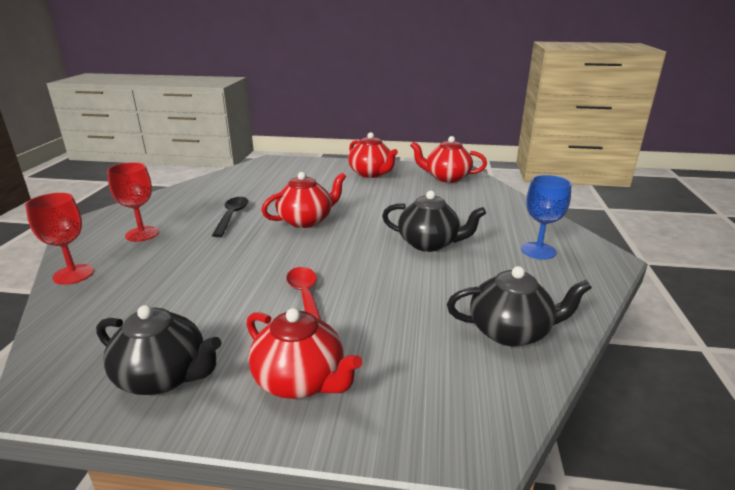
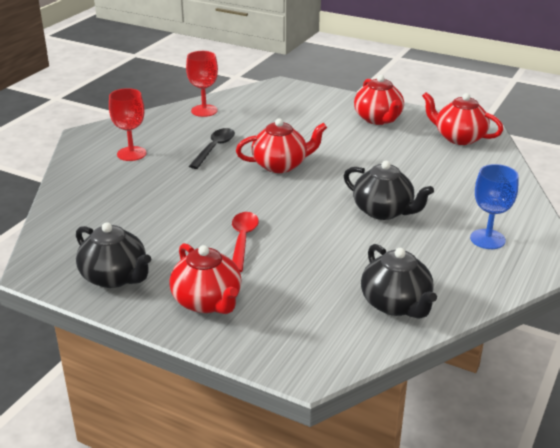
camera: 20 degrees right, 5 degrees up
red goblet [25,193,94,285] -> red goblet moved to [186,51,218,117]
black teapot [447,266,592,347] -> black teapot turned 45 degrees clockwise [361,244,437,319]

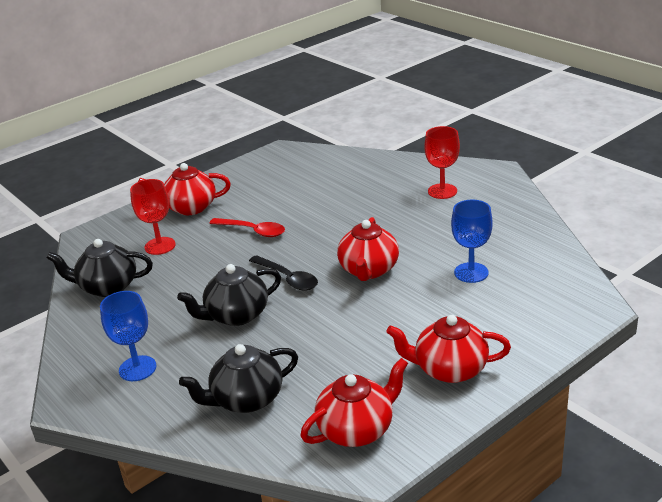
camera: 115 degrees right, 0 degrees up
black teapot [76,222,151,288] -> black teapot moved to [179,344,298,413]
red goblet [186,51,218,117] -> red goblet moved to [130,179,176,255]
black spoon [189,128,235,169] -> black spoon moved to [249,255,318,290]
none -> blue goblet [451,199,493,283]

